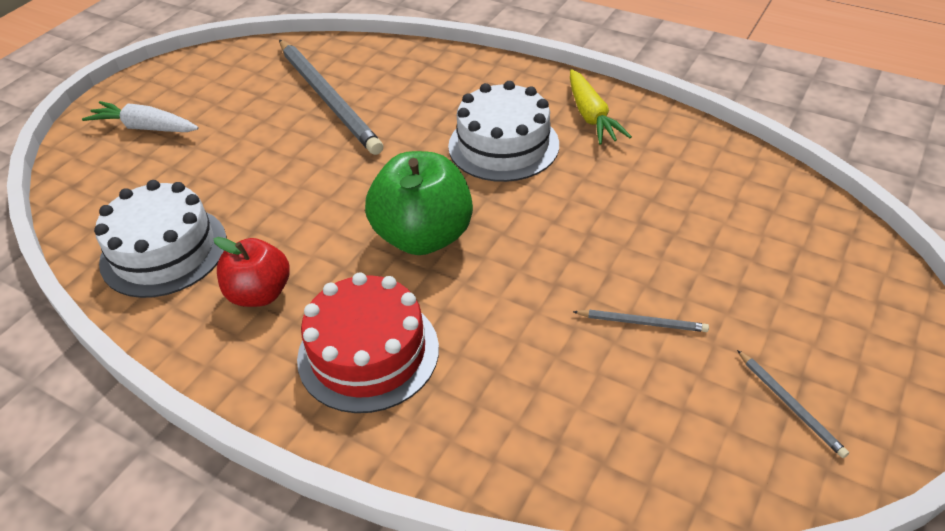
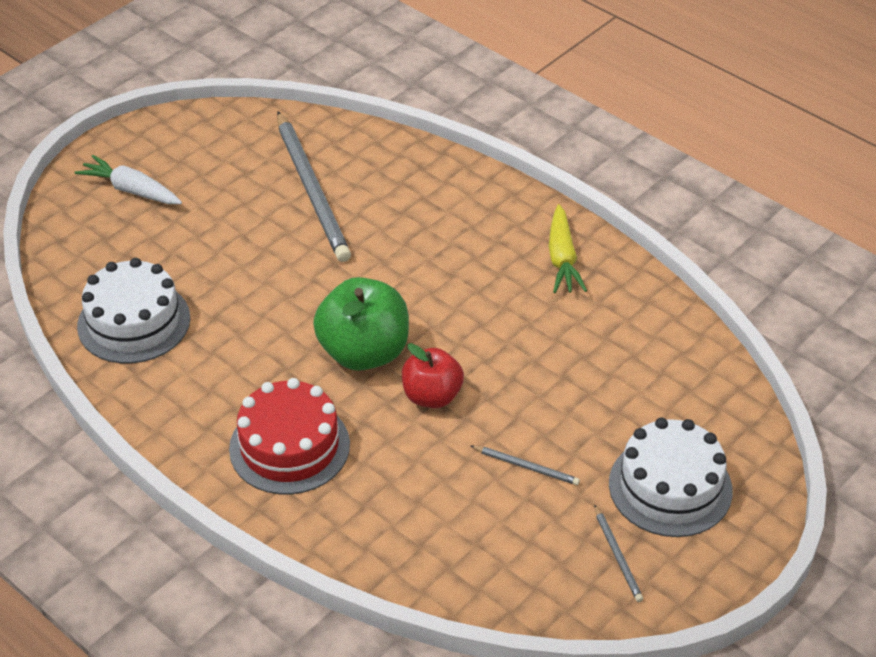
camera: 10 degrees right, 0 degrees up
red apple [214,237,290,307] -> red apple moved to [402,343,464,408]
white cake [448,81,559,182] -> white cake moved to [609,417,733,537]

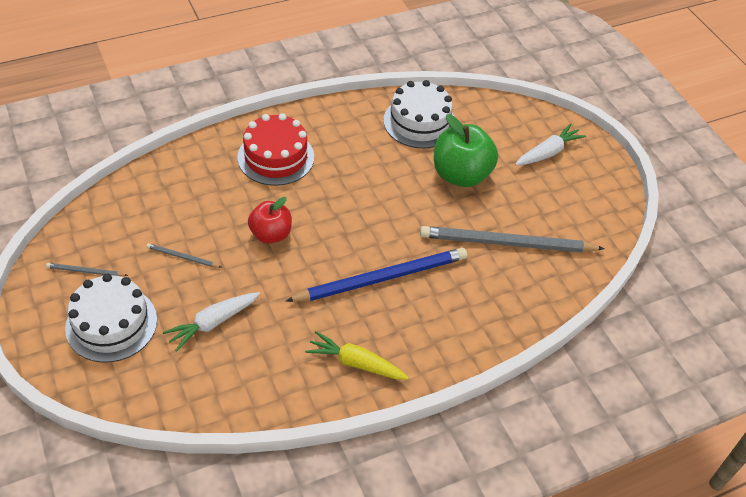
camera: 110 degrees right, 5 degrees up
green apple [313,277,409,371] -> green apple moved to [434,114,498,187]
grey pencil [471,446,580,485] -> grey pencil turned 60 degrees clockwise [146,243,221,268]
none -> white carrot [163,292,260,352]
none -> blue pencil [286,248,467,302]

